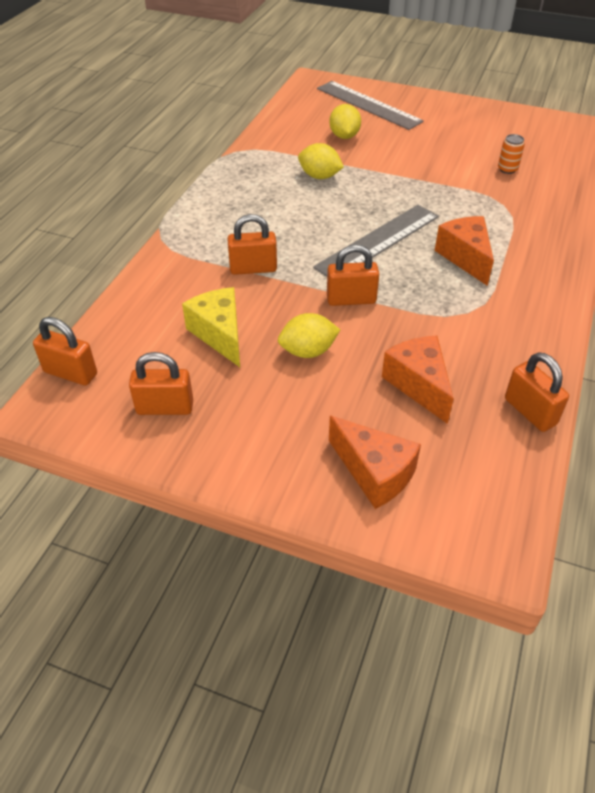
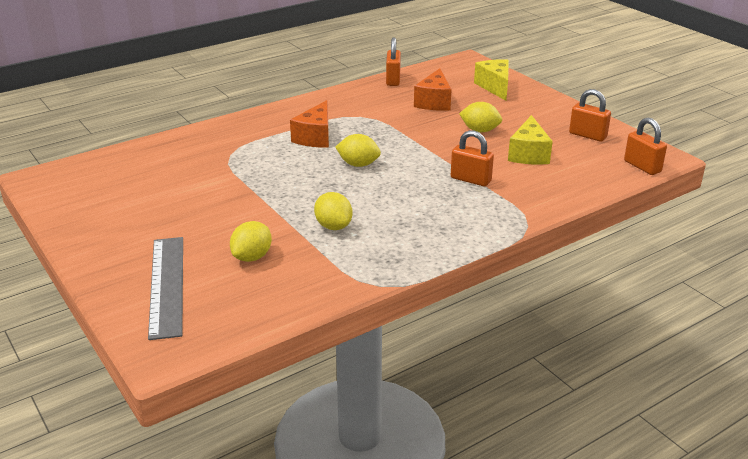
camera: 145 degrees left, 15 degrees down
grey ruler [313,205,439,277] -> yellow lemon [335,134,381,167]
orange padlock [327,245,379,306] -> none
orange cheese [329,416,421,509] -> yellow cheese [474,59,509,101]
orange can [498,134,525,174] -> none

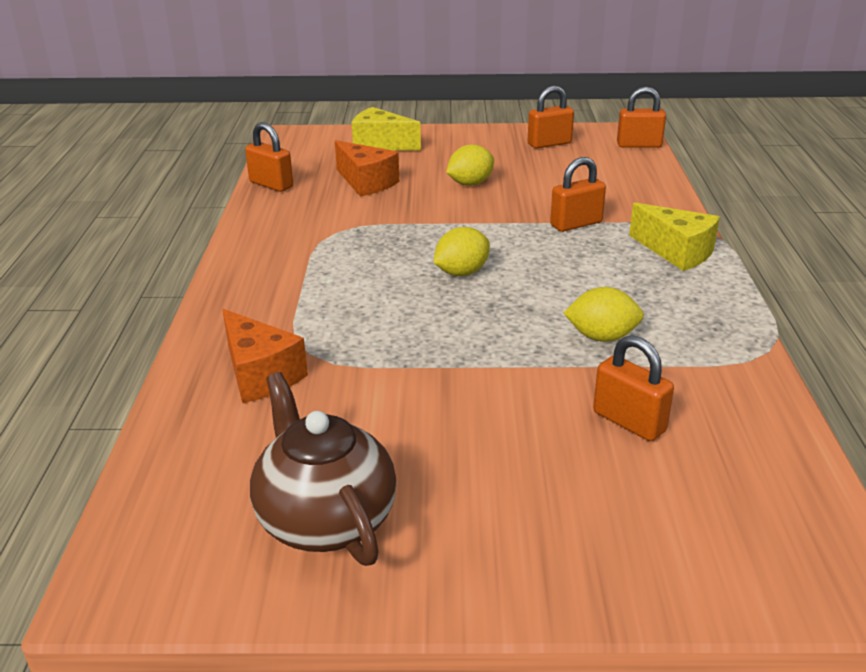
camera: 55 degrees left, 0 degrees up
grey ruler [148,237,183,340] -> none
yellow lemon [230,221,272,262] -> orange padlock [593,335,674,441]
orange cheese [290,100,329,148] -> orange cheese moved to [222,309,308,403]
yellow cheese [508,115,553,165] -> yellow cheese moved to [629,203,720,271]
none -> brown teapot [250,372,397,566]

